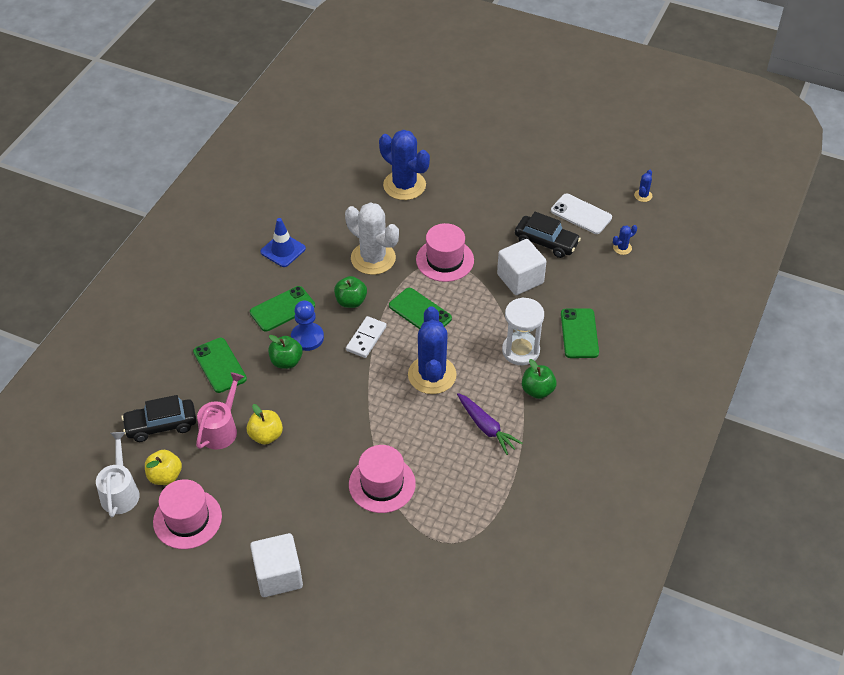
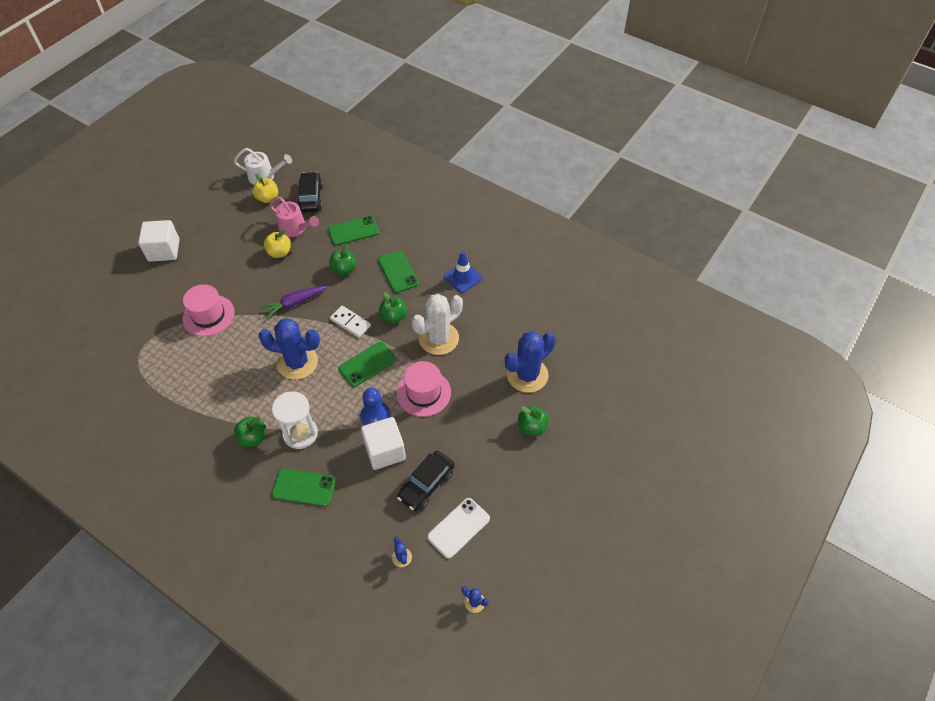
camera: 100 degrees right, 5 degrees up
pink hat [153,479,222,549] -> none
blue pawn [291,301,324,351] -> blue pawn moved to [360,388,391,425]
purple carrot [457,393,523,455] -> purple carrot moved to [260,286,327,318]
none -> green apple [518,406,549,436]

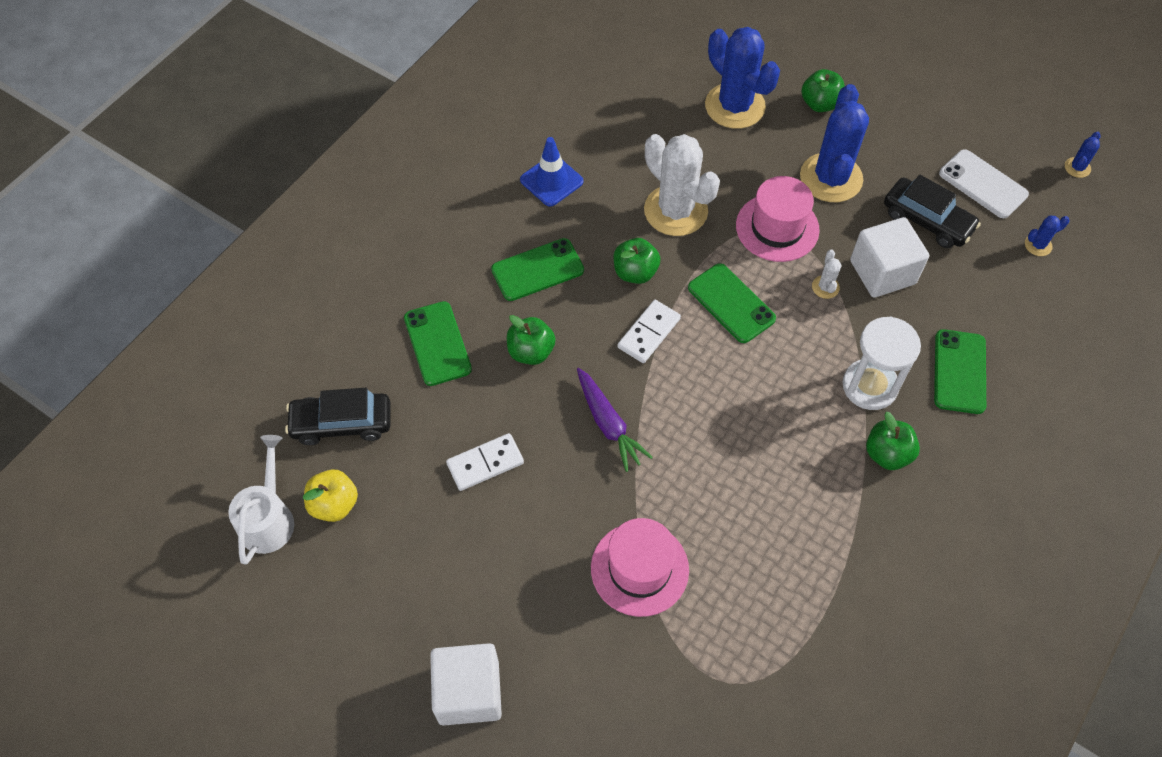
camera: 90 degrees left, 5 degrees up
blue cactus [258,318,320,380] -> blue cactus moved to [800,84,869,202]
yellow apple [264,230,291,258] -> white domino [446,433,524,491]
pink watering can [269,197,319,237] -> none
blue pawn [360,388,391,425] -> white cactus [812,250,841,299]

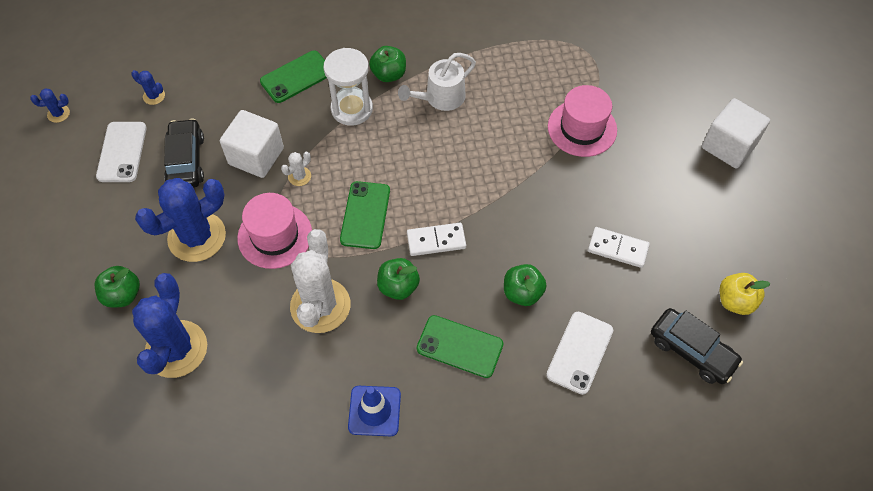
camera: 135 degrees left, 0 degrees up
white watering can [228,435,294,565] -> white watering can moved to [398,53,476,111]
green phone [404,301,472,386] -> white phone [546,312,613,395]
purple carrot [577,368,653,472] -> none

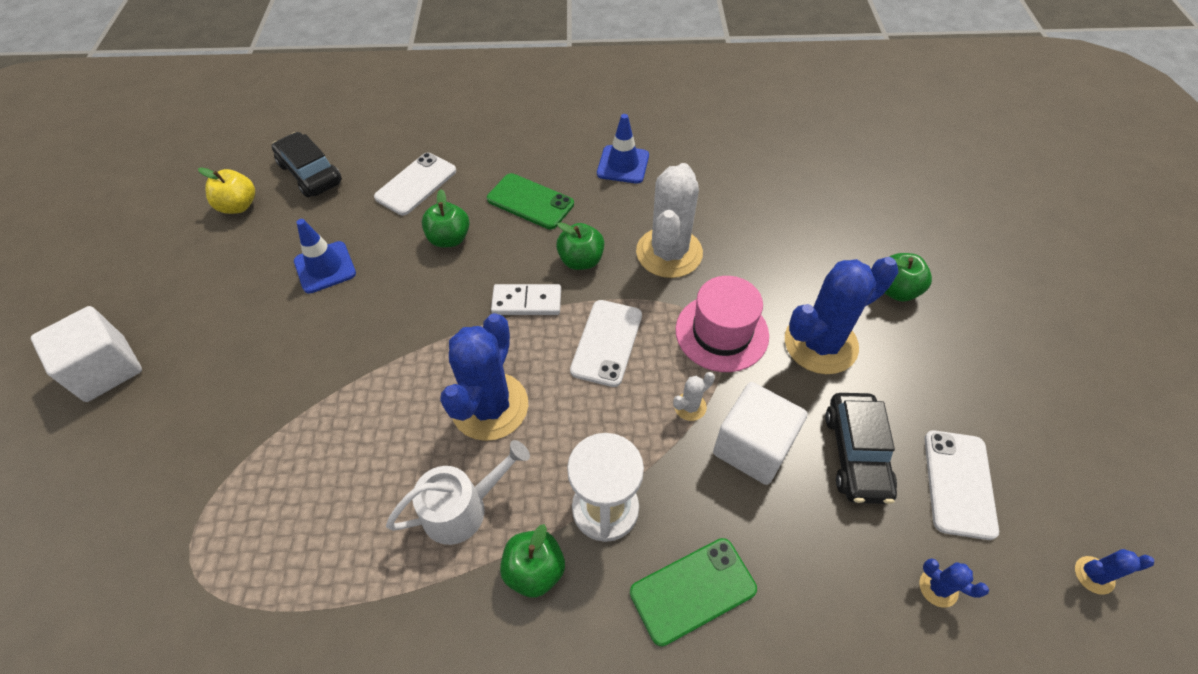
camera: 170 degrees left, 5 degrees down
blue cactus [132,273,207,378] -> blue cactus moved to [440,313,528,441]
green phone [340,181,390,249] -> white phone [570,300,642,387]
pink hat [548,85,617,157] -> none
white domino [588,227,650,268] -> blue traffic cone [294,219,356,294]

